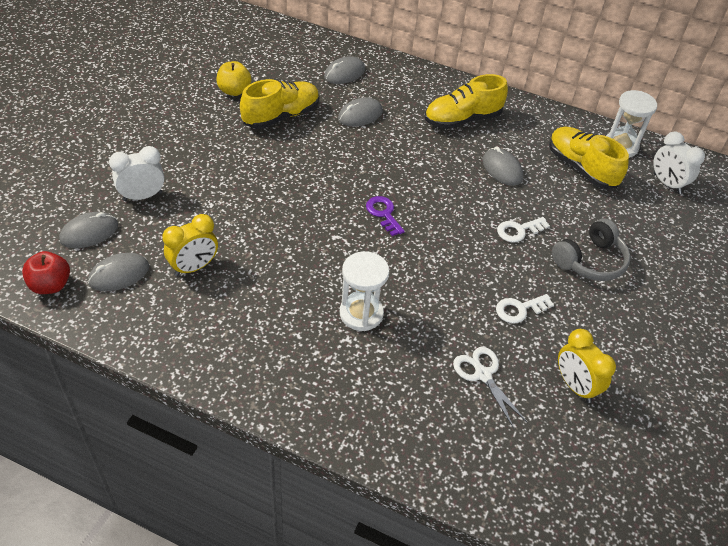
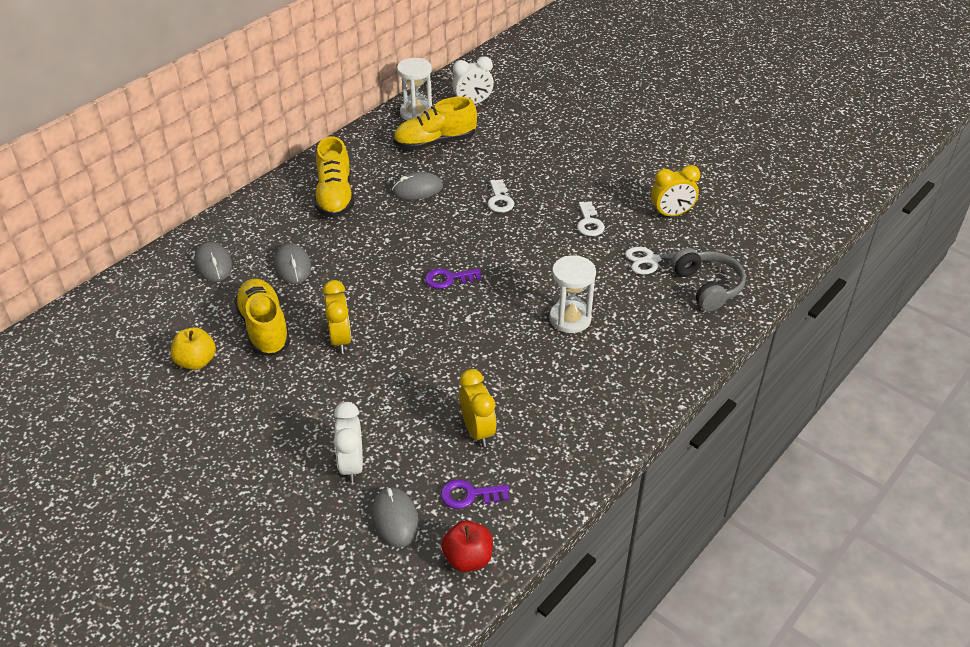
camera: 70 degrees left, 5 degrees down
grey mouse [88,253,149,291] -> purple key [441,479,509,509]
grey headphones [552,219,631,281] -> grey headphones moved to [671,248,746,311]
none -> yellow clock [323,280,351,353]

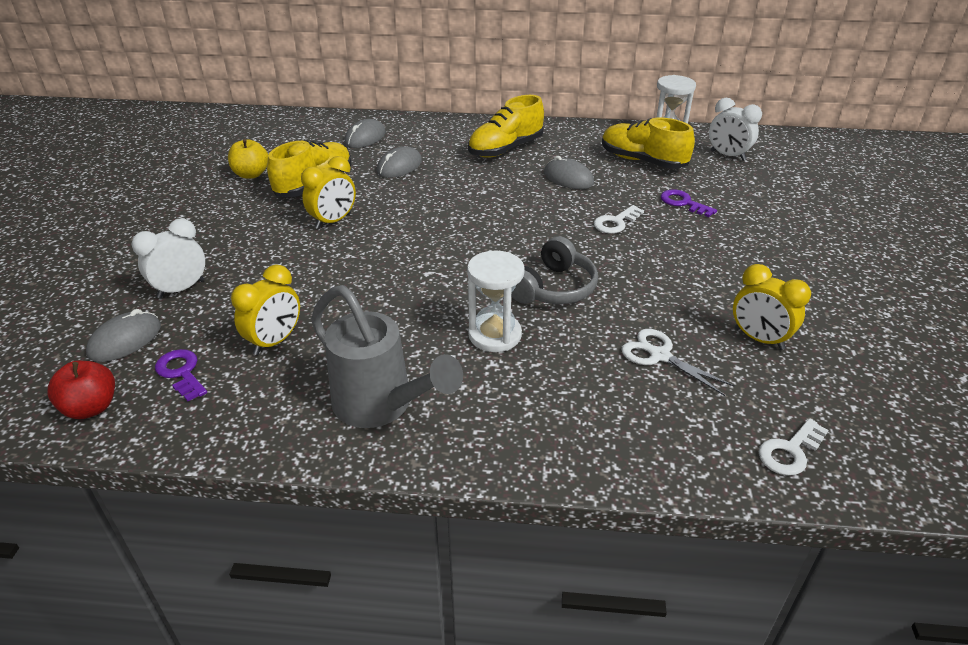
camera: 55 degrees right, 5 degrees down
purple key [425,268,481,289] -> purple key moved to [661,190,717,217]
white key [577,201,605,236] -> white key moved to [759,418,829,476]
grey headphones [671,248,746,311] -> grey headphones moved to [511,236,598,304]
none -> grey watering can [311,285,463,428]

